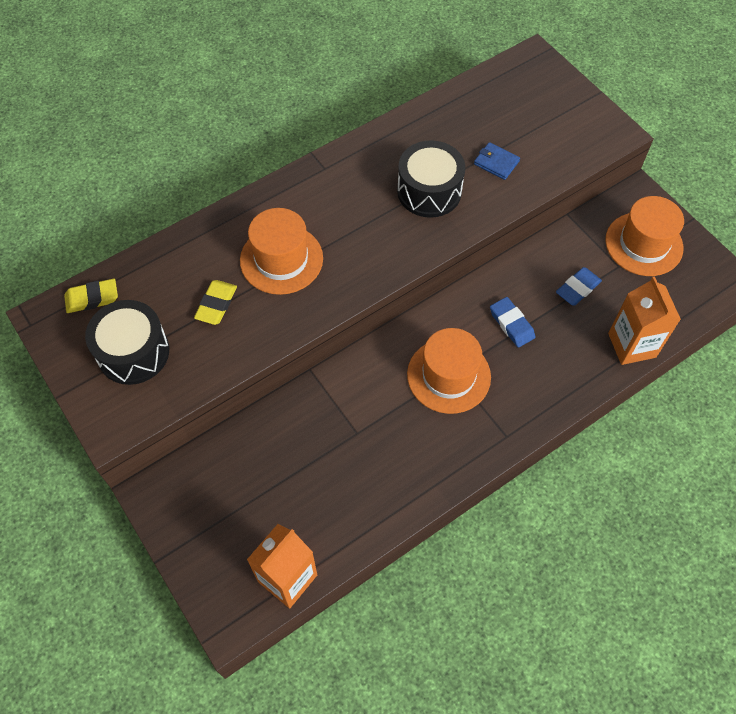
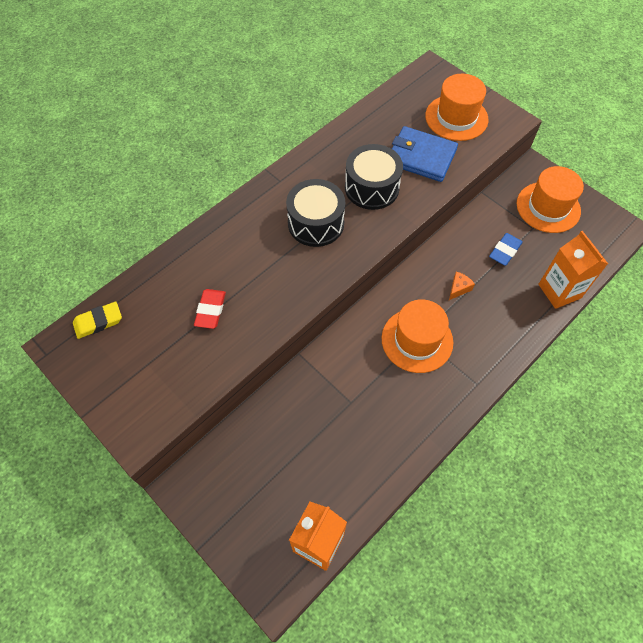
camera: 10 degrees left, 0 degrees up
black drum [85,300,169,385] -> black drum moved to [286,179,345,247]
yellow eraser [194,280,237,325] -> red eraser [194,289,226,329]
orange hat [240,208,323,295] -> orange hat moved to [425,74,488,141]
blue wallet [474,142,520,180] -> blue wallet [392,126,458,182], size x1.91
blue eraser [490,297,535,348] -> orange cheese [449,272,475,300]

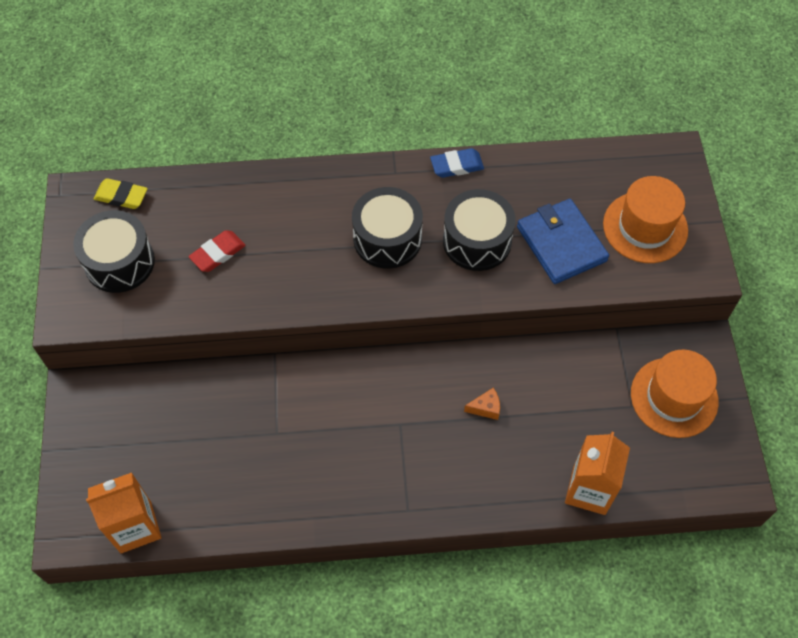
camera: 40 degrees right, 0 degrees up
orange hat [381,299,453,373] -> none
blue eraser [489,233,523,266] -> blue eraser moved to [430,148,484,178]
none -> black drum [73,210,155,293]

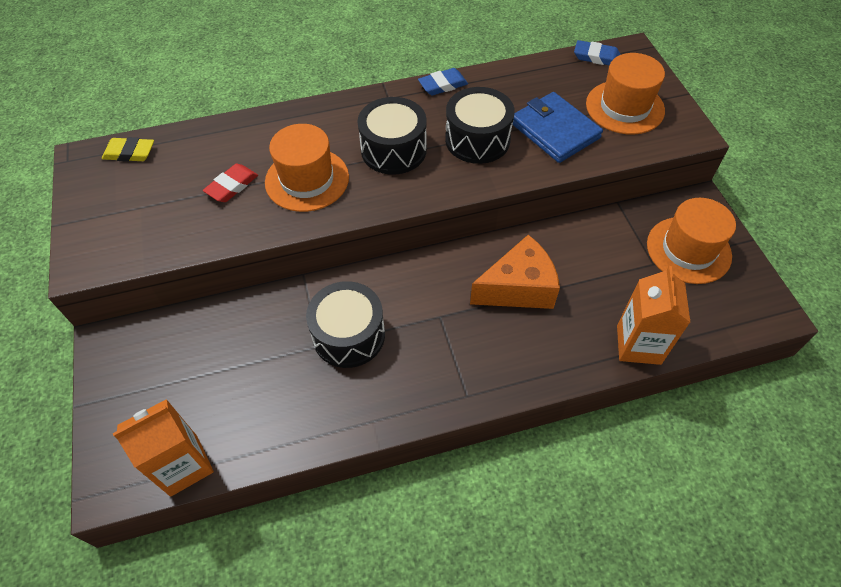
camera: 10 degrees left, 5 degrees down
black drum [73,210,155,293] -> black drum moved to [306,281,385,368]
orange cheese [464,388,500,420] -> orange cheese [470,235,560,309], size x2.40
none -> orange hat [265,124,349,212]
none -> blue eraser [574,40,621,65]

